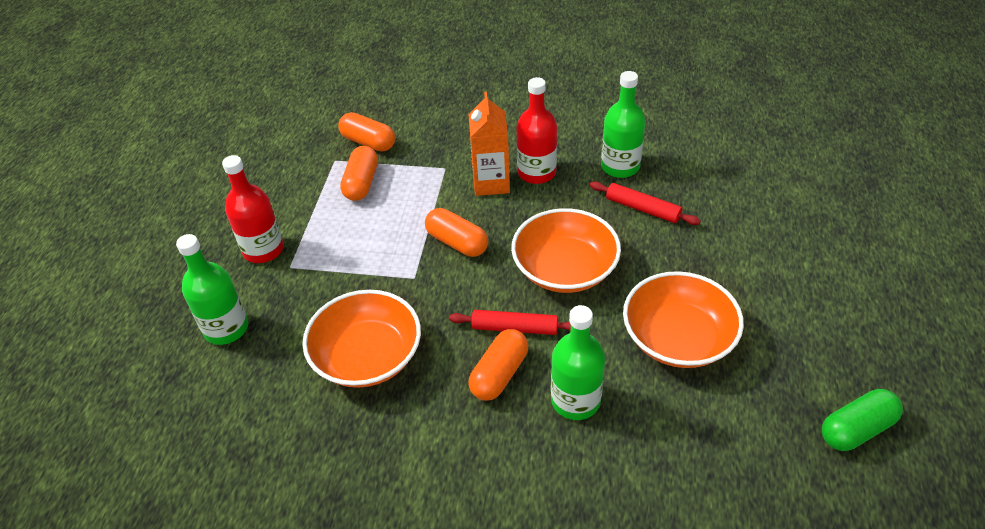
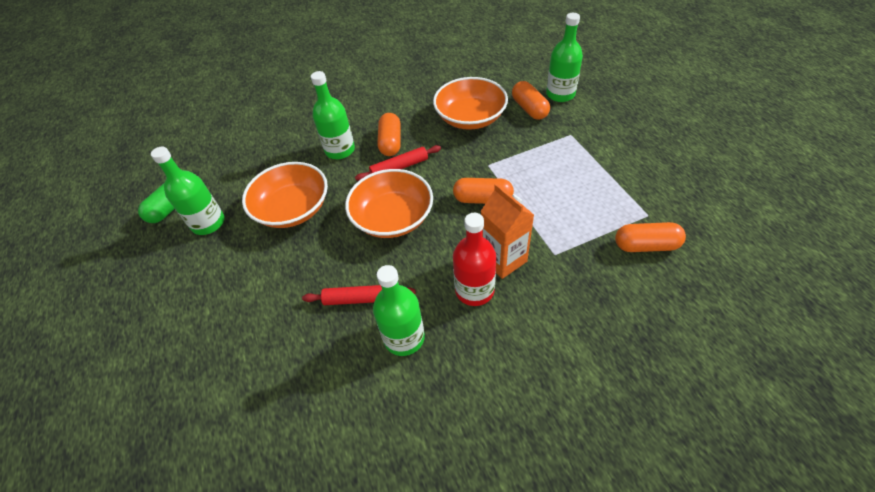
camera: 150 degrees right, 5 degrees up
red bottle [222,155,284,263] -> none
orange capsule [340,146,378,201] -> orange capsule moved to [512,81,550,120]
none -> green bottle [151,147,225,235]

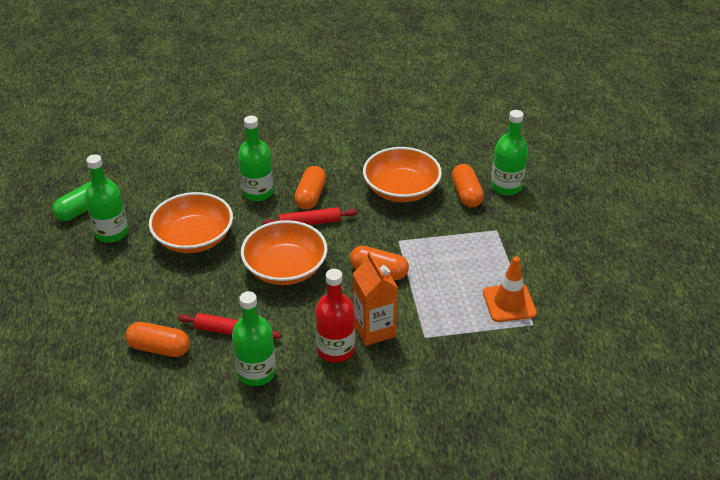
camera: 10 degrees right, 10 degrees down
orange capsule [615,222,686,252] -> orange capsule moved to [126,322,190,357]
none -> orange traffic cone [483,256,537,322]

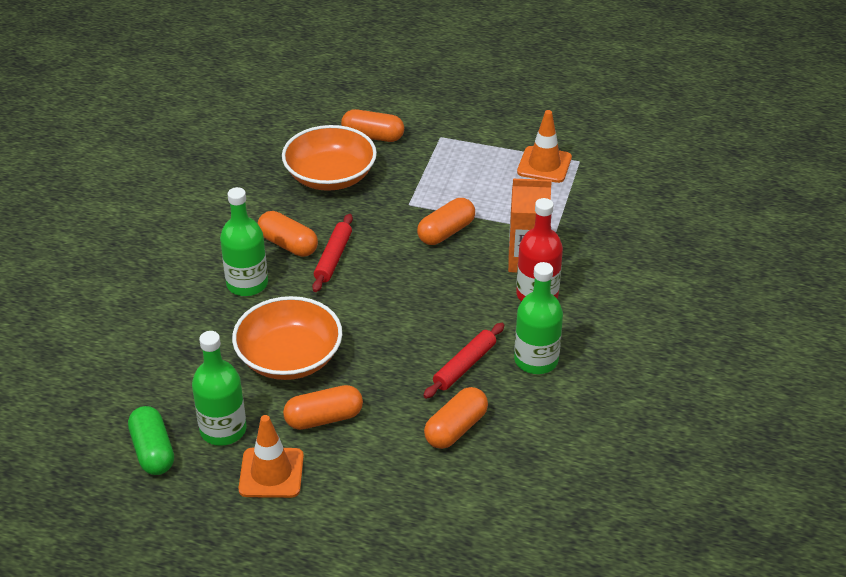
camera: 65 degrees left, 0 degrees up
orange bowl [241,220,328,285] -> none
green bottle [491,110,528,195] -> none
none -> orange traffic cone [239,415,304,498]
none -> orange capsule [283,385,363,430]

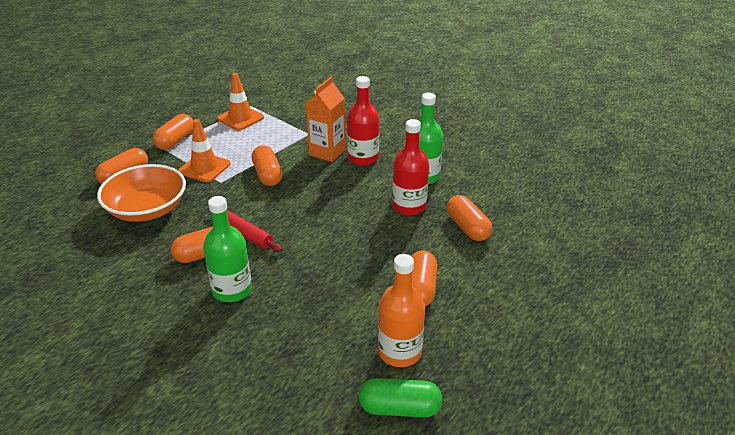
camera: 65 degrees left, 5 degrees down
green bottle [192,331,246,446] -> orange bottle [378,254,425,367]
orange bowl [232,296,342,380] -> none
orange traffic cone [239,415,304,498] -> orange traffic cone moved to [178,119,231,182]
red rolling pin [423,323,504,399] -> red bottle [392,119,429,215]
none -> orange capsule [153,114,193,150]

